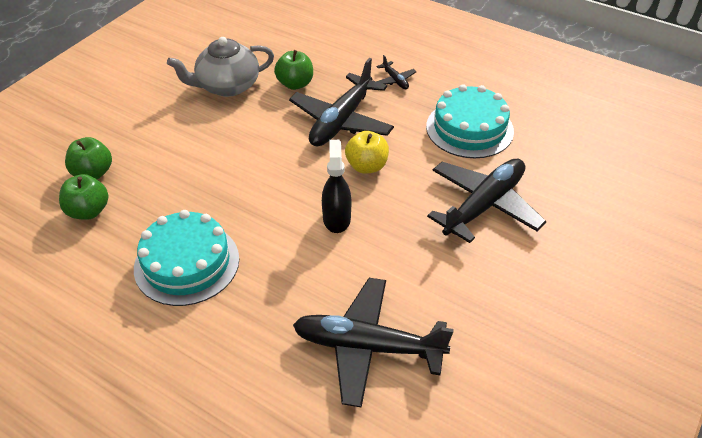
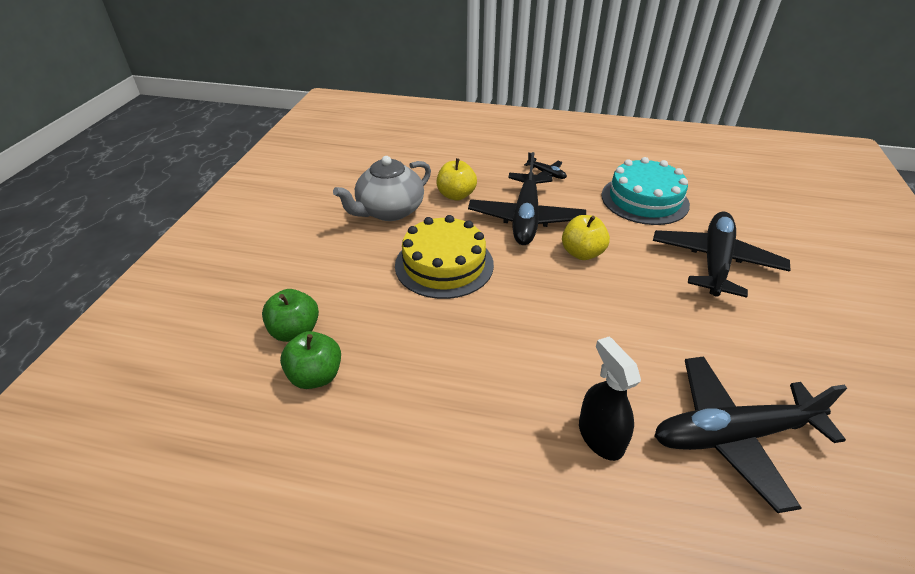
camera: 20 degrees left, 5 degrees down
turquoise cake [134,210,239,306] -> none
green apple [274,50,313,90] -> yellow apple [436,158,477,201]
black spray bottle [322,140,352,233] -> black spray bottle moved to [579,336,641,461]
none -> yellow cake [395,215,494,299]

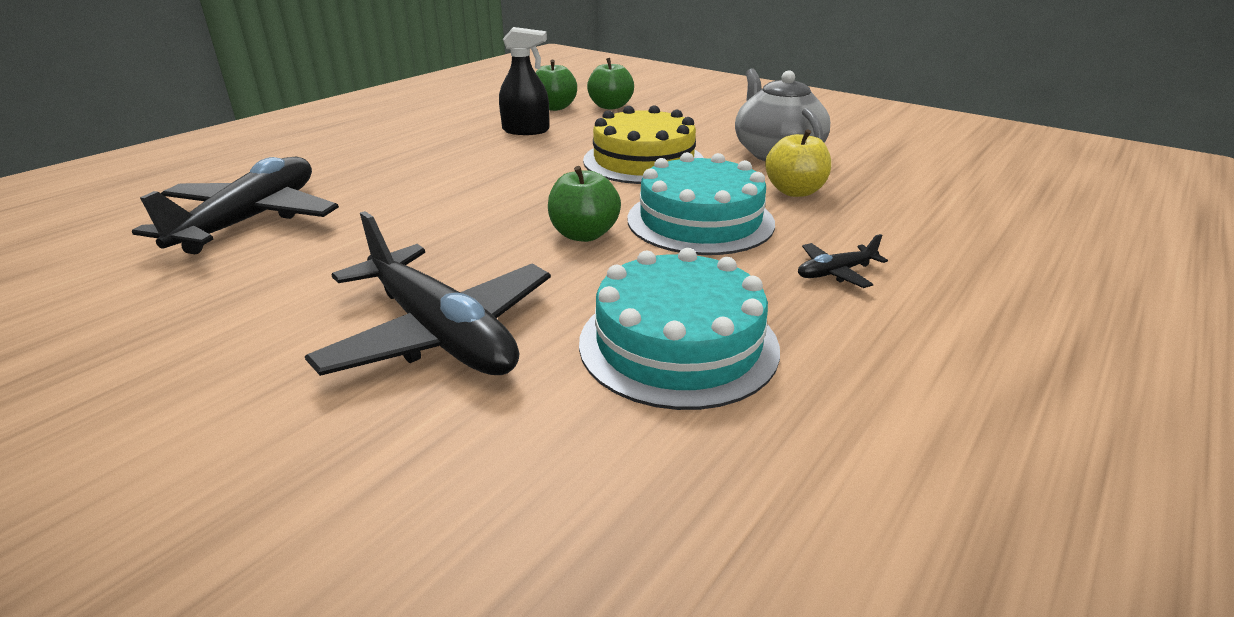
camera: 115 degrees right, 10 degrees down
black plane [468,152,586,245] -> turquoise cake [627,152,775,255]
yellow apple [562,215,610,260] -> green apple [548,166,621,242]
black spray bottle [579,336,641,461] -> black spray bottle moved to [499,27,549,135]

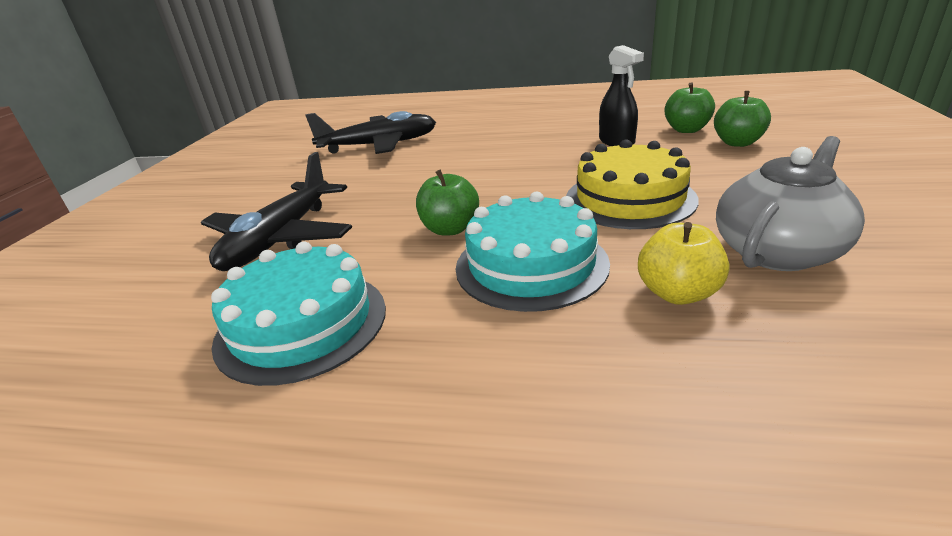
camera: 65 degrees right, 0 degrees up
black plane [798,234,888,288] -> none

